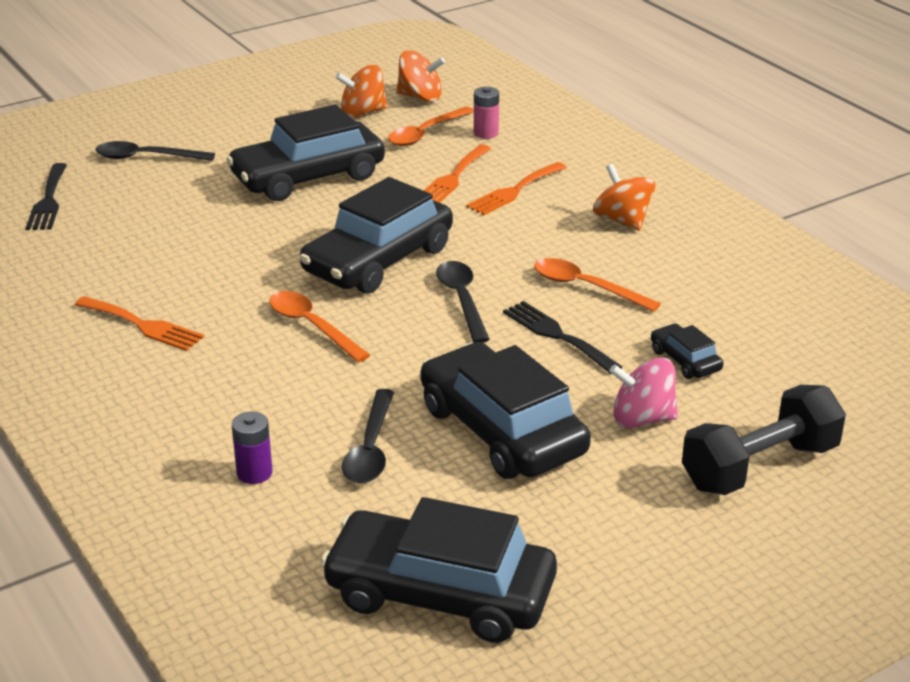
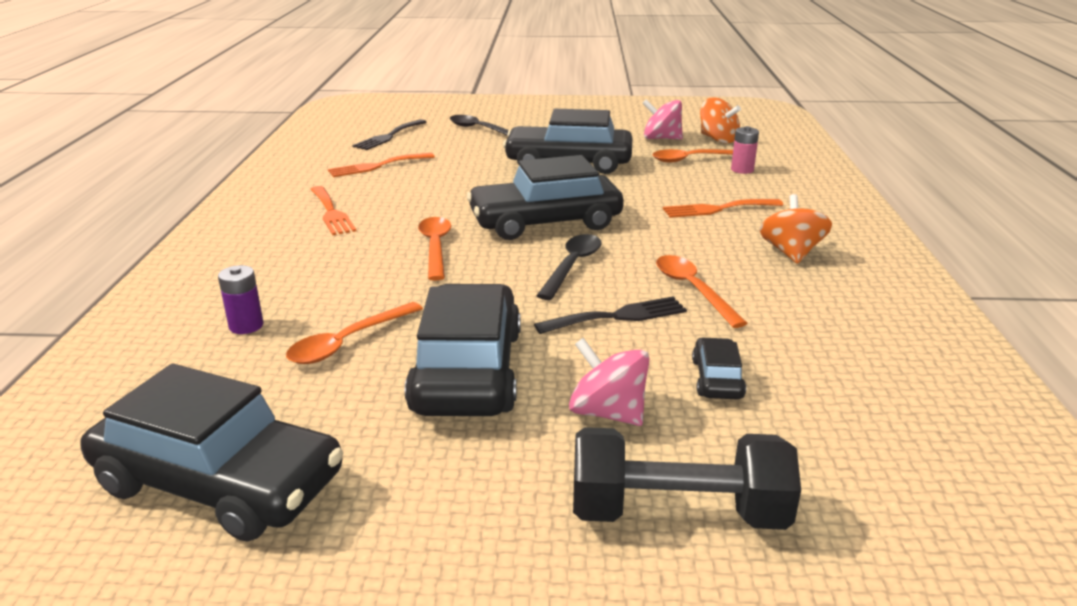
camera: 35 degrees right, 5 degrees down
black car [321,497,557,643] -> black car turned 150 degrees clockwise [80,364,343,542]
orange spinning top [336,65,387,118] -> pink spinning top [642,99,683,140]
black spoon [342,389,394,484] -> orange spoon [286,302,423,364]
orange fork [424,145,491,203] -> orange fork moved to [328,153,435,177]
black fork [503,301,622,374] -> black fork turned 75 degrees clockwise [534,297,687,334]

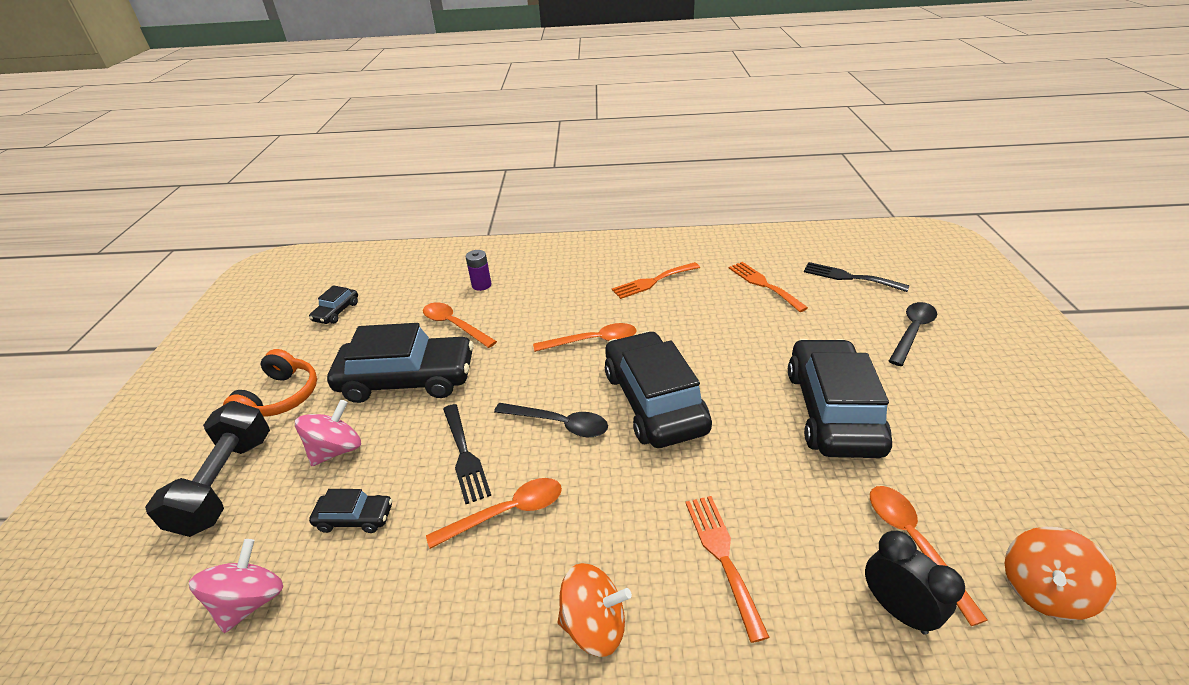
camera: 90 degrees right, 10 degrees up
black car [80,364,343,542] -> black car [309,285,358,324], size x0.45
pink spinning top [642,99,683,140] -> pink spinning top moved to [189,539,283,633]
pink battery [731,126,759,174] -> black clock [865,531,965,635]
none -> orange headphones [223,349,317,417]

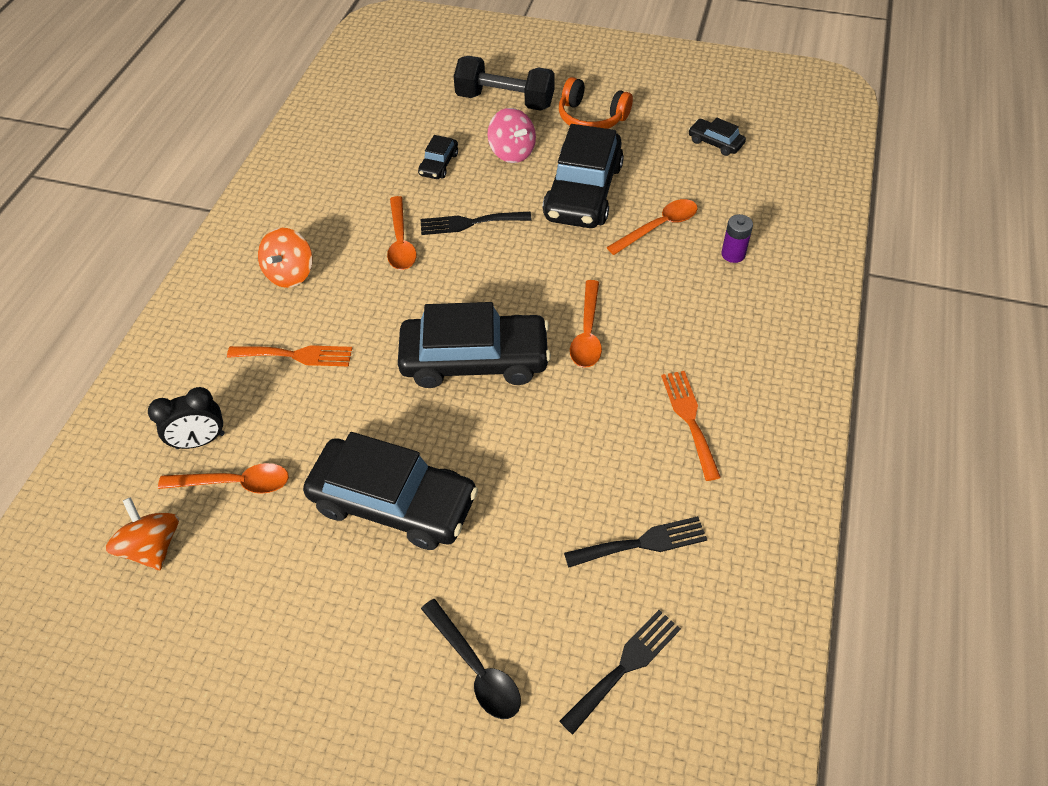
camera: 105 degrees right, 15 degrees up
pink spinning top [189,539,283,633] -> none
black spoon [494,403,608,437] -> none
orange fork [729,262,808,312] -> black fork [564,516,707,568]

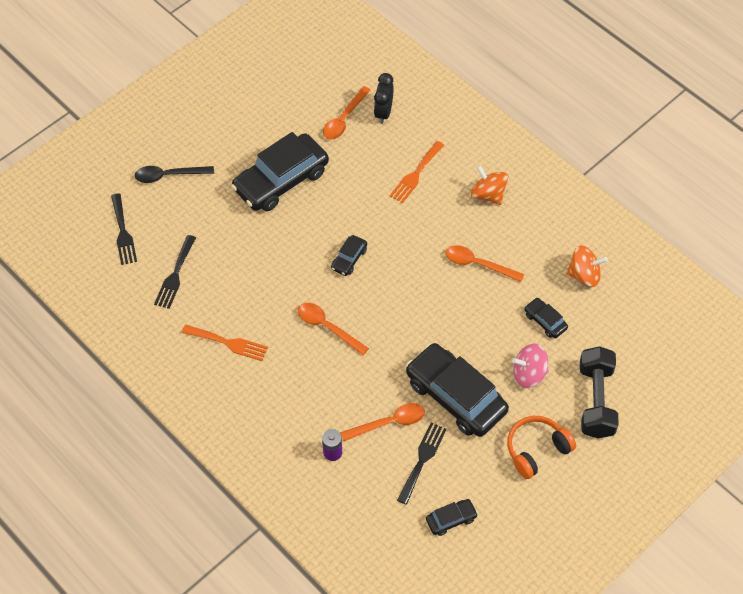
camera: 120 degrees right, 5 degrees up
orange spinning top [106,497,179,570] -> orange spinning top moved to [566,245,608,287]
black car [398,302,551,388] -> black car [331,235,367,276], size x0.45
black fork [420,212,532,235] -> black fork moved to [397,423,447,505]
black dumbbell [454,56,555,111] -> black dumbbell turned 45 degrees counterclockwise [580,346,619,438]
orange spoon [606,199,698,255] -> orange spoon turned 105 degrees counterclockwise [340,403,425,442]

